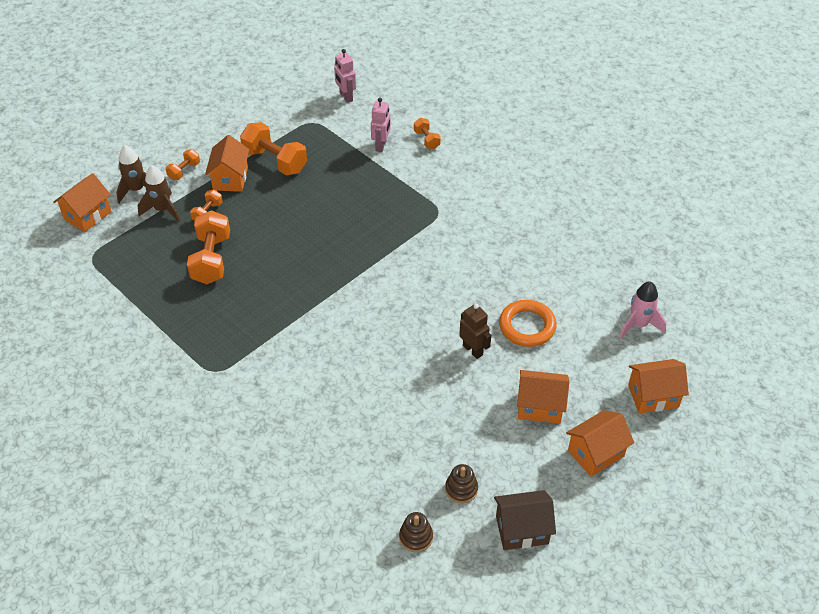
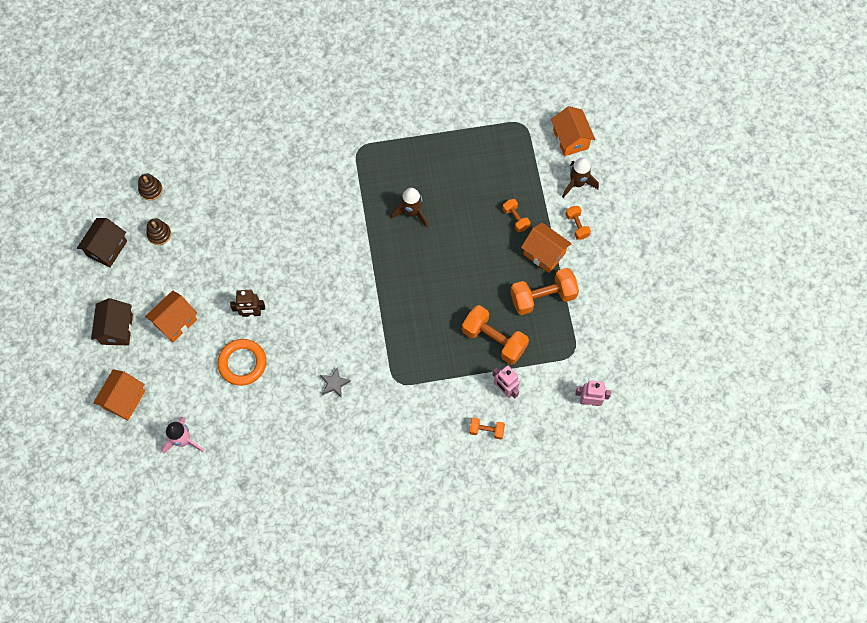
camera: 125 degrees right, 20 degrees up
brown rocket [138,165,180,222] -> brown rocket moved to [391,188,428,228]
orange dumbbell [187,210,230,284] -> orange dumbbell moved to [462,305,529,365]
orange house [566,410,634,477] -> brown house [91,298,133,346]
none -> grey star [320,367,351,398]

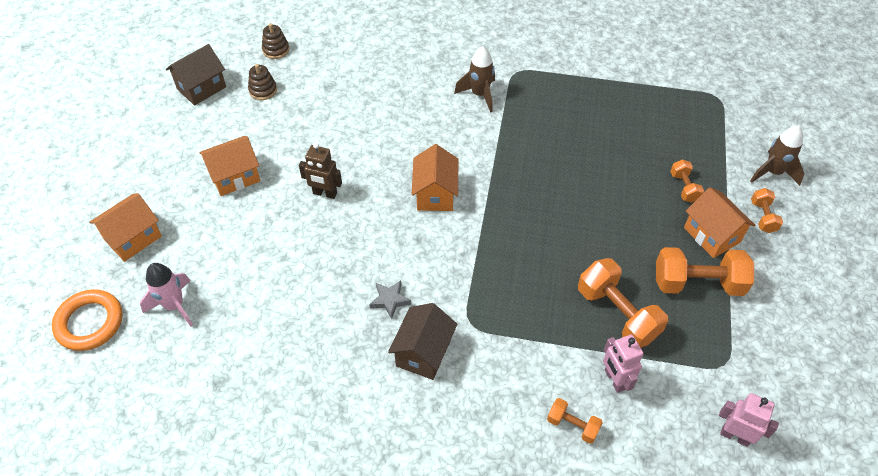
camera: 20 degrees right, 15 degrees down
brown house [91,298,133,346] -> brown house moved to [388,303,457,380]
orange ring [218,339,266,386] -> orange ring moved to [52,289,123,351]
brown rocket [391,188,428,228] -> brown rocket moved to [454,46,495,113]
orange house [551,106,595,156] -> orange house moved to [412,144,458,211]

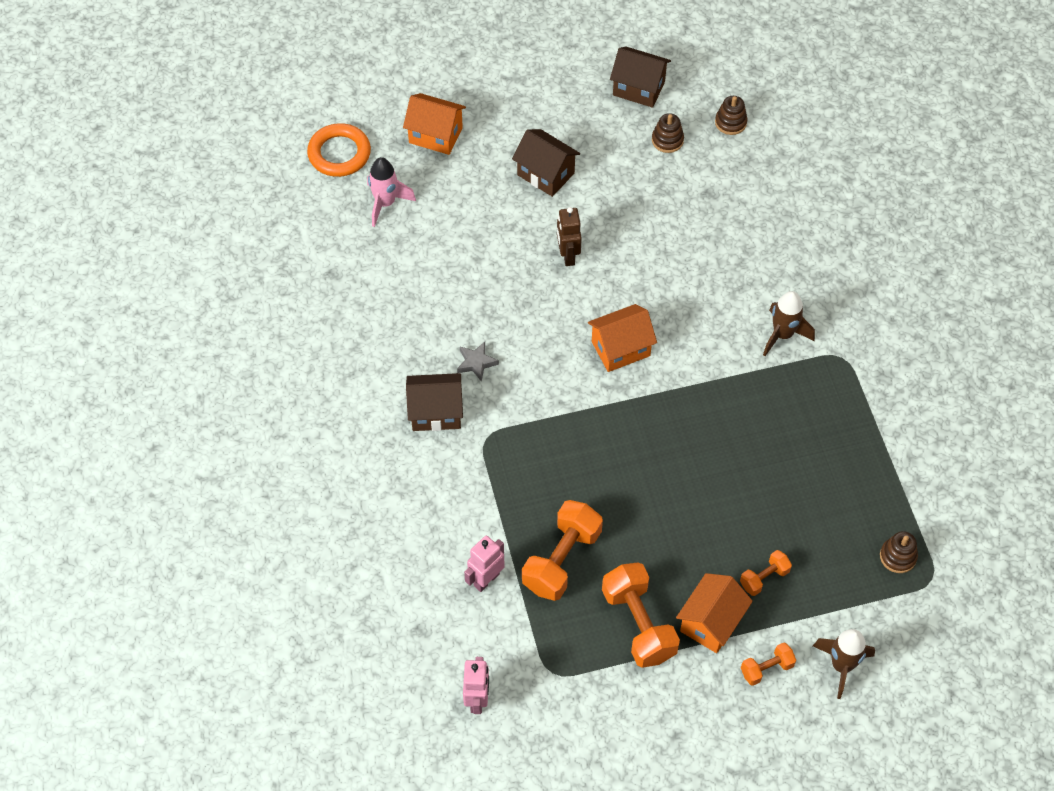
camera: 65 degrees right, 5 degrees up
orange house [199,136,260,196] -> brown house [512,129,580,197]
orange dumbbell [547,398,603,444] -> none
none -> brown stacking toy [880,531,918,573]

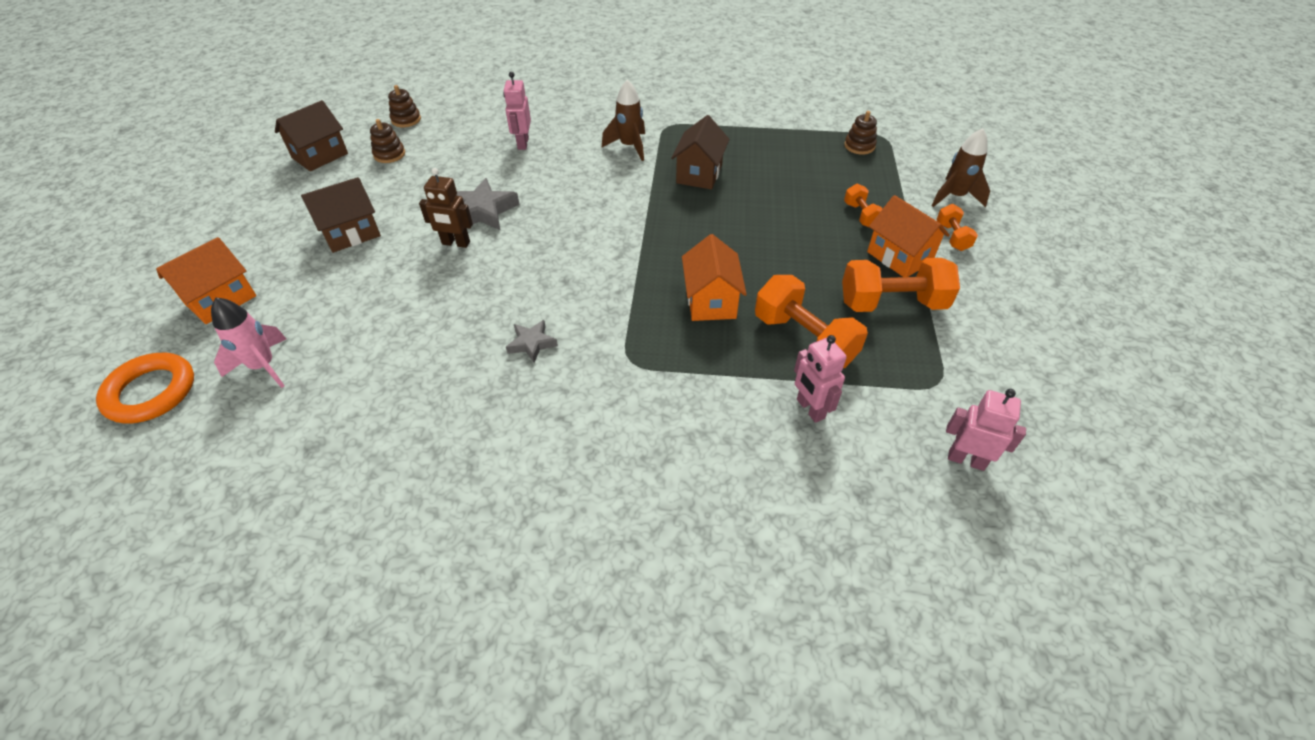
camera: 70 degrees left, 10 degrees down
brown house [406,373,463,431] -> brown house moved to [671,115,730,189]
orange house [588,304,657,372] -> orange house moved to [682,234,747,321]
none -> grey star [456,178,520,230]
none -> pink robot [504,72,531,150]

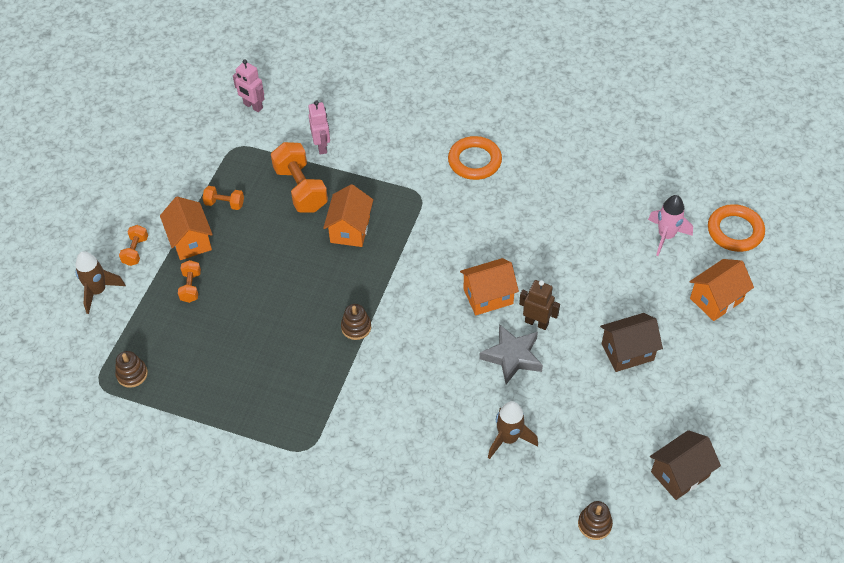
camera: 165 degrees left, 5 degrees up
brown stacking toy [370,119,405,163] -> brown stacking toy moved to [341,304,371,340]
pink robot [504,72,531,150] -> none
grey star [506,320,558,363] -> none
brown rocket [602,80,645,161] -> brown rocket moved to [488,401,538,459]
brown house [671,115,730,189] -> none
orange dumbbell [842,258,960,312] -> orange dumbbell [202,186,244,210], size x0.52
none -> orange ring [448,136,502,180]
none -> orange house [460,258,519,315]

